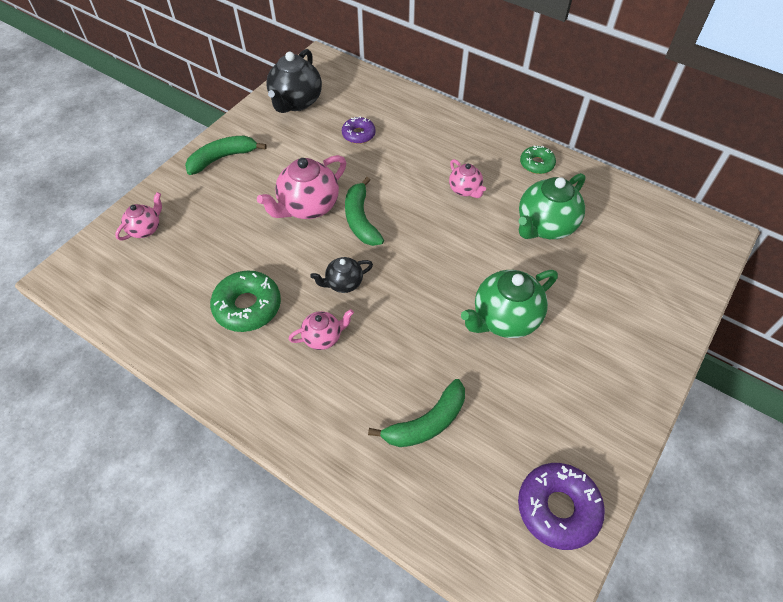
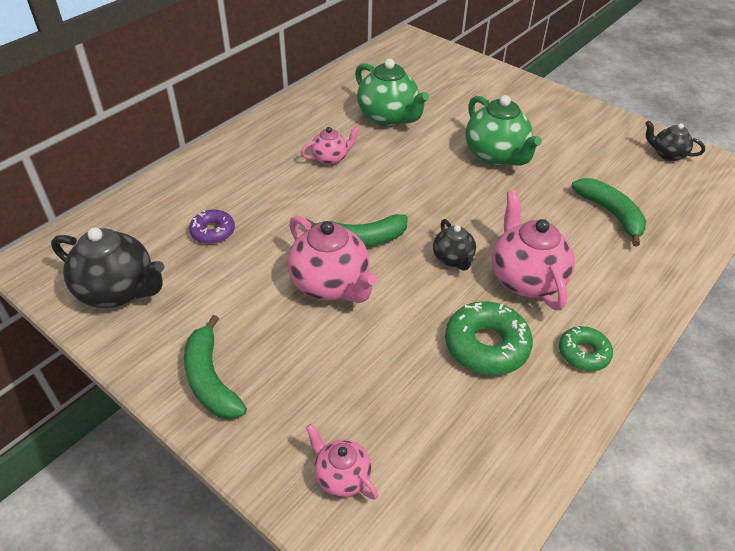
camera: 85 degrees left, 10 degrees down
pink teapot [288,309,354,350] -> pink teapot [492,190,575,310], size x1.80
purple donut [518,463,605,550] -> black teapot [645,121,705,161]
green donut [520,146,556,174] -> green donut moved to [559,326,613,371]

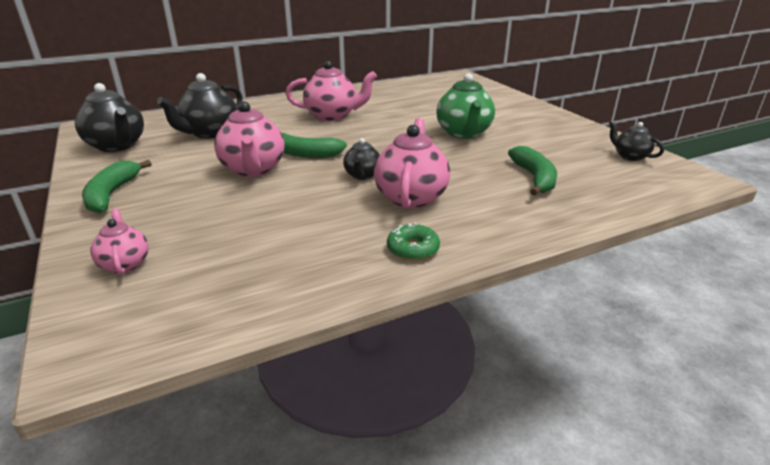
camera: 25 degrees right, 15 degrees down
purple donut [189,209,235,244] -> black teapot [157,73,243,138]
pink teapot [301,126,360,165] -> pink teapot [285,61,377,121], size x1.80
green teapot [355,59,429,126] -> none
green donut [445,301,533,375] -> none

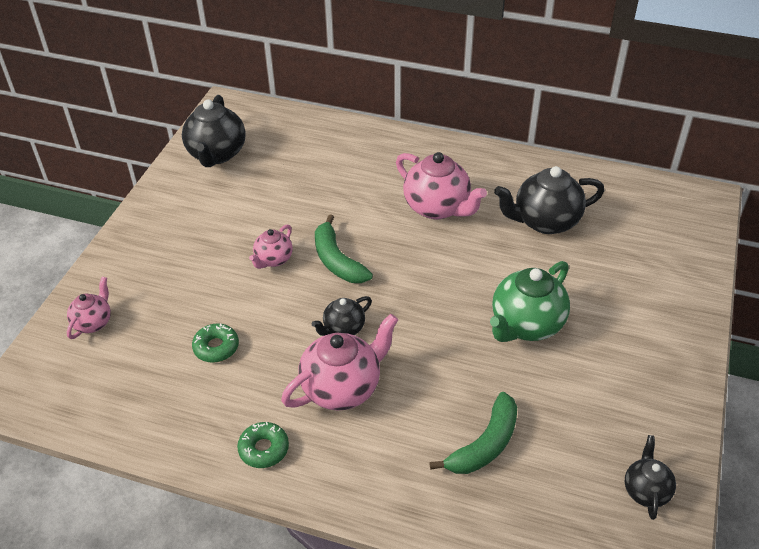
camera: 45 degrees right, 15 degrees up
green banana [82,160,152,213] -> none
black teapot [157,73,243,138] -> black teapot moved to [494,166,605,234]
pink teapot [214,101,284,177] -> pink teapot [249,225,293,269], size x0.56
none -> green donut [192,323,239,363]

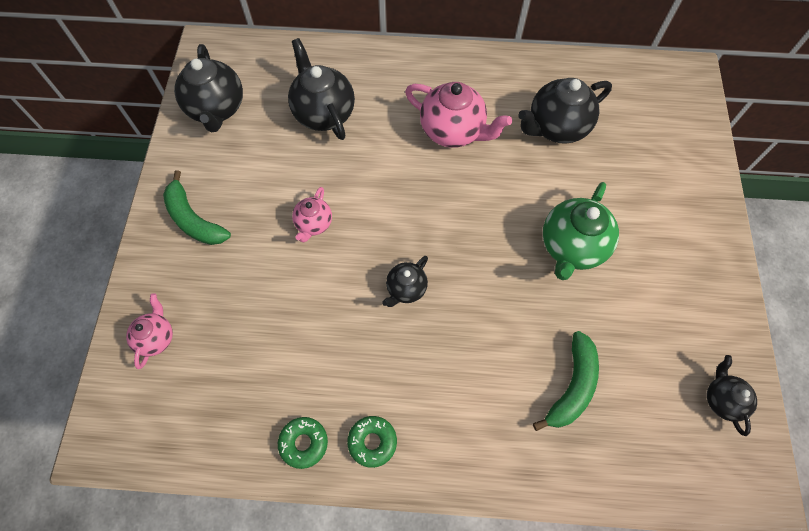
camera: 15 degrees left, 20 degrees up
green donut [192,323,239,363] -> green donut moved to [278,417,328,469]
pink teapot [281,314,398,411] -> none
green banana [315,214,373,283] -> green banana moved to [163,170,231,245]
none -> black teapot [288,38,355,140]

